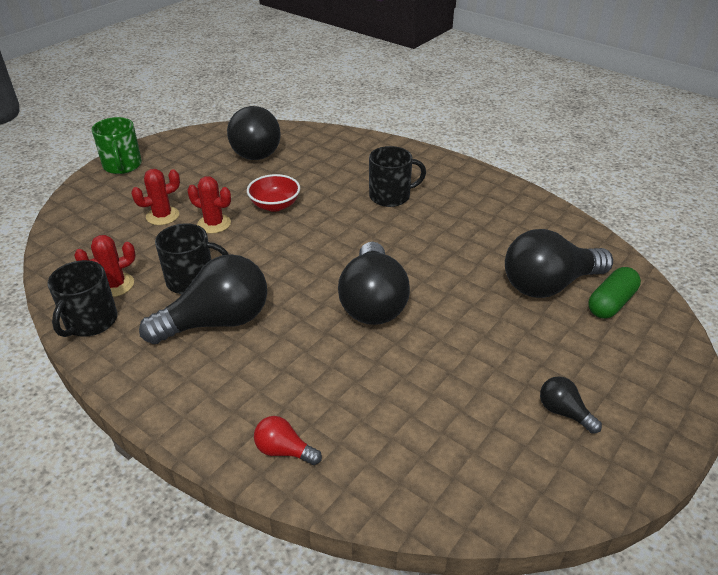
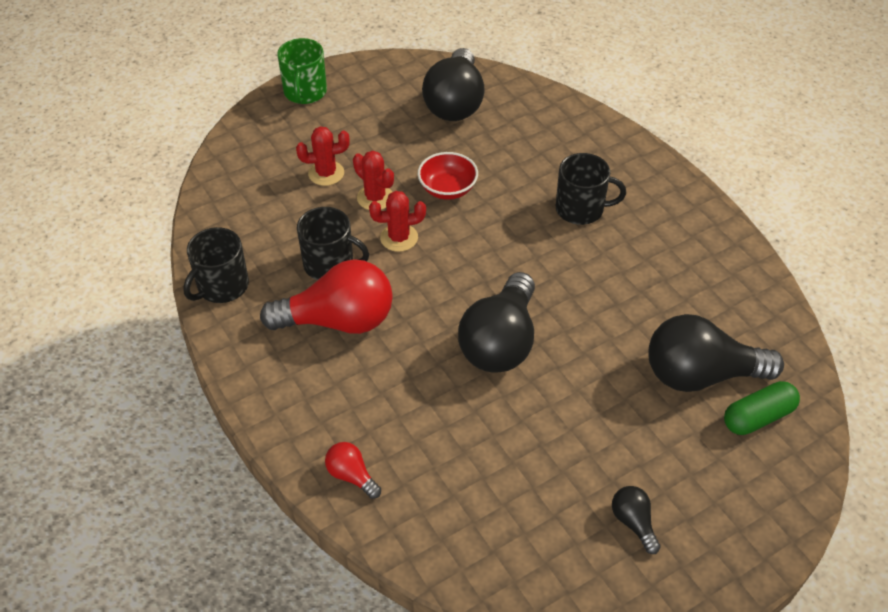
camera: 20 degrees right, 10 degrees up
red cactus [74,235,136,297] -> red cactus moved to [369,191,426,252]
black light bulb [139,254,267,344] -> red light bulb [260,259,393,334]

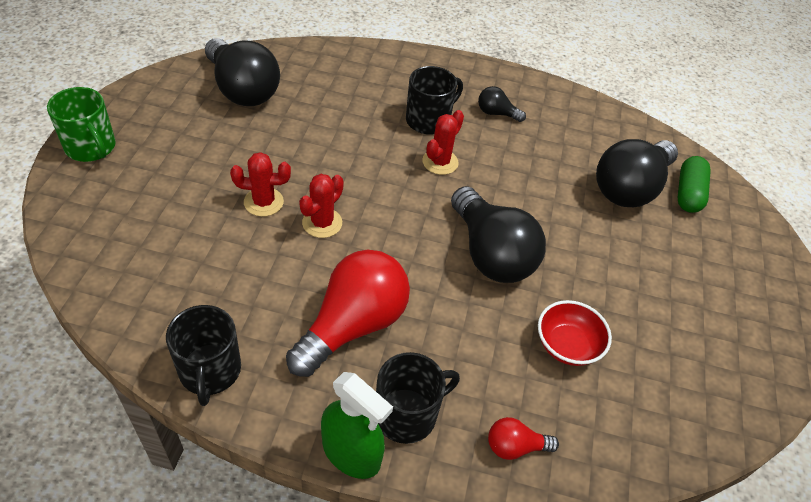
camera: 50 degrees left, 0 degrees up
red cactus [296,126,350,186] -> red cactus moved to [422,110,464,175]
black mug [297,207,369,280] -> black mug moved to [376,352,460,444]
red bowl [418,152,478,200] -> red bowl moved to [538,300,612,366]
black light bulb [612,486,661,554] -> black light bulb moved to [478,86,526,122]
none -> green spray bottle [321,372,393,479]

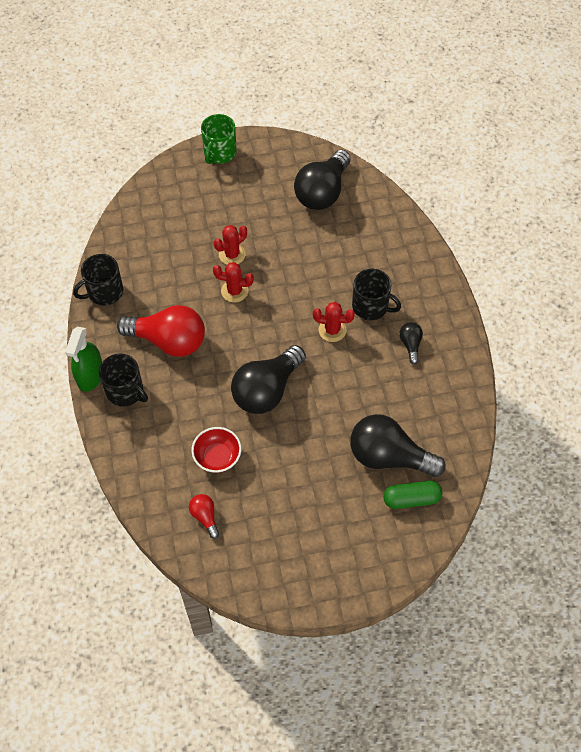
camera: 70 degrees right, 10 degrees up
red cactus [230,152,291,217] -> red cactus turned 75 degrees clockwise [214,225,247,265]
red light bulb [488,417,559,460] -> red light bulb moved to [189,494,220,539]

